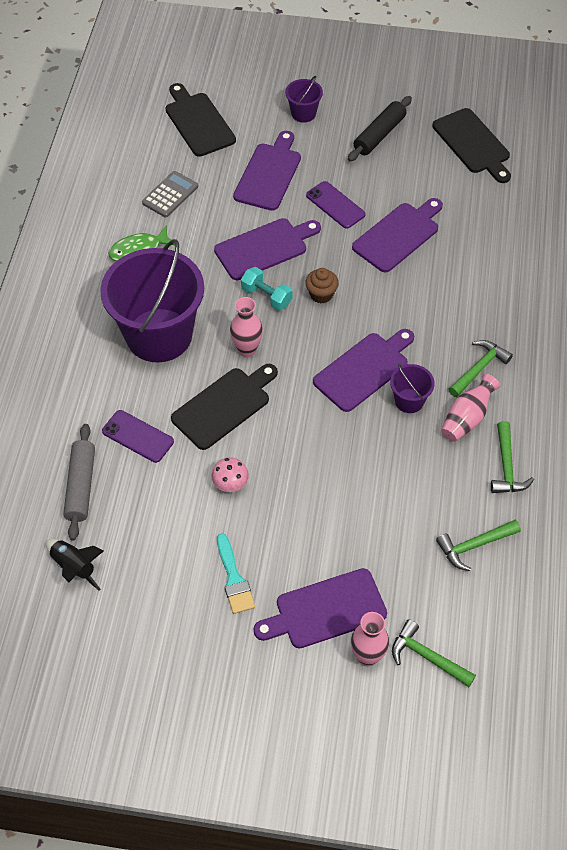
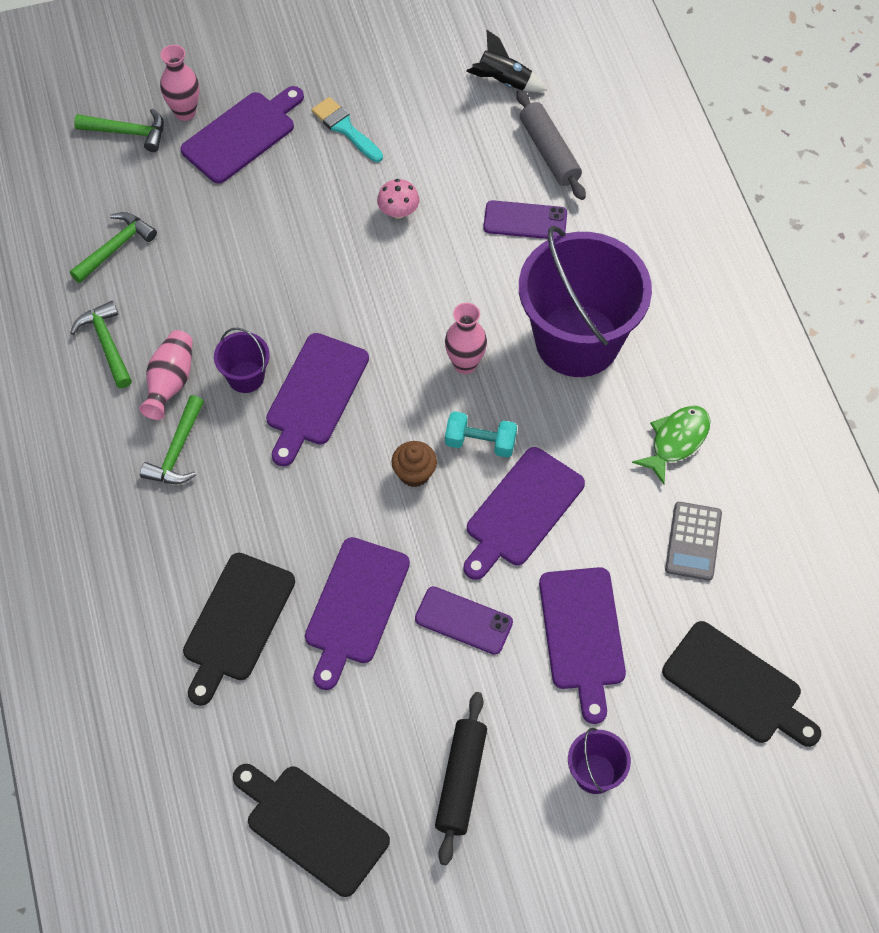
camera: 155 degrees right, 5 degrees up
black cutting board [171,364,278,450] -> black cutting board moved to [183,553,295,706]

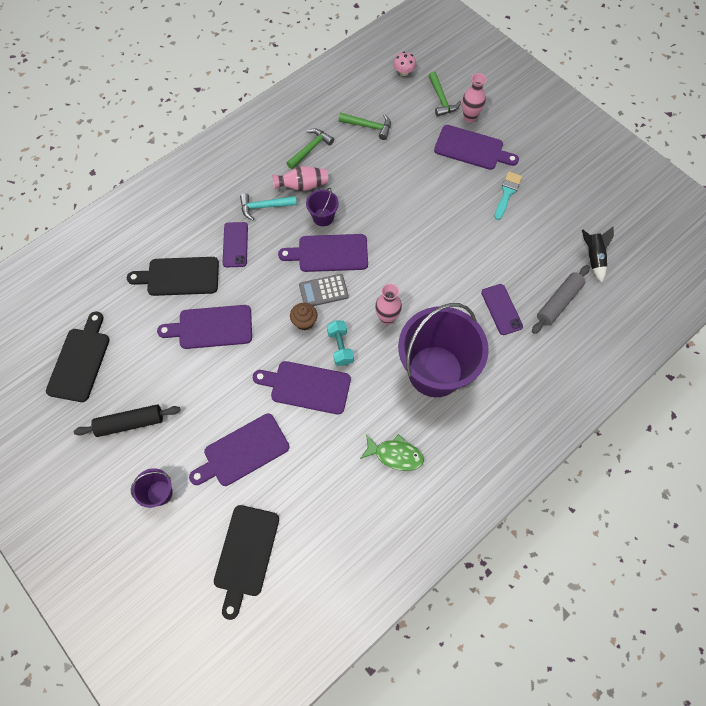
camera: 65 degrees right, 5 degrees up
green hammer [140,395,204,484] -> turquoise hammer [240,193,297,220]
pink mushroom [377,179,420,219] -> pink mushroom moved to [393,52,417,76]
purple phone [415,586,513,655] -> purple phone moved to [223,222,248,267]
grey calculator [665,502,722,581] -> grey calculator moved to [299,274,348,306]

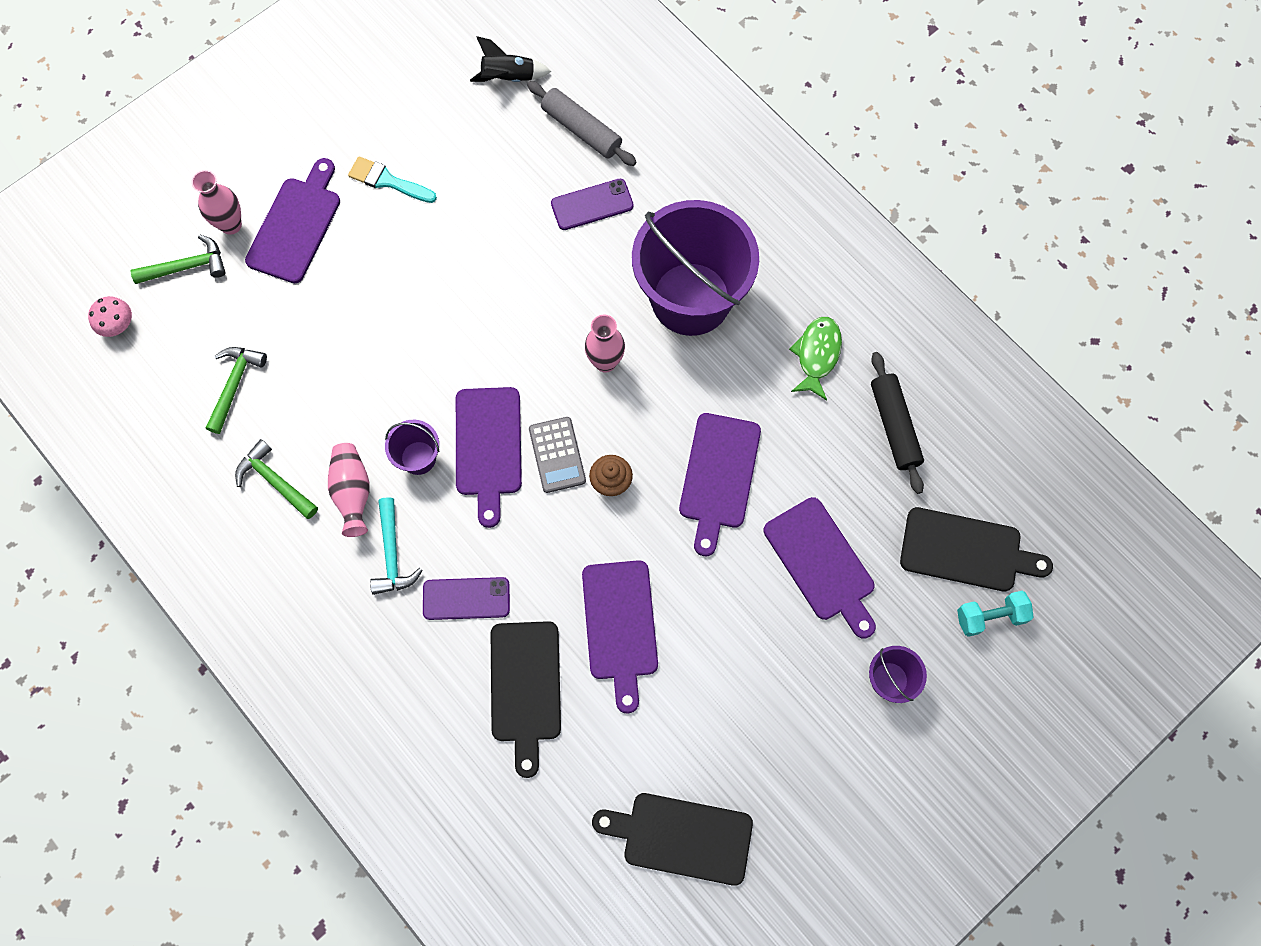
camera: 90 degrees left, 5 degrees up
black rolling pin [74,404,181,437] -> black rolling pin moved to [871,352,924,494]
turquoise dumbbell [327,320,354,366] -> turquoise dumbbell moved to [957,591,1034,637]

